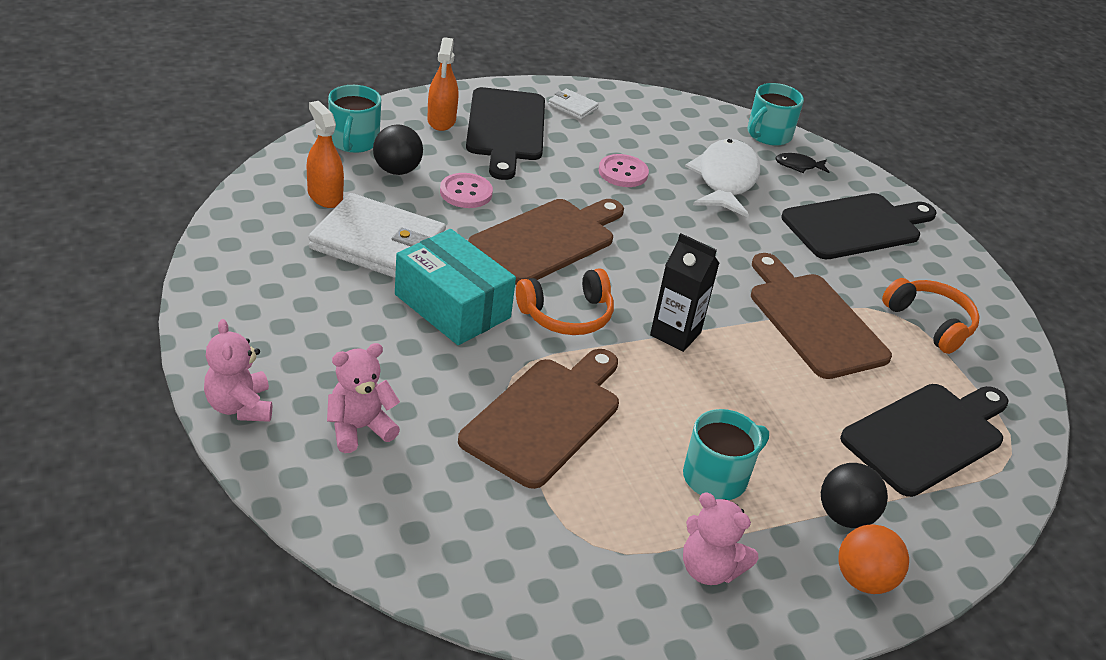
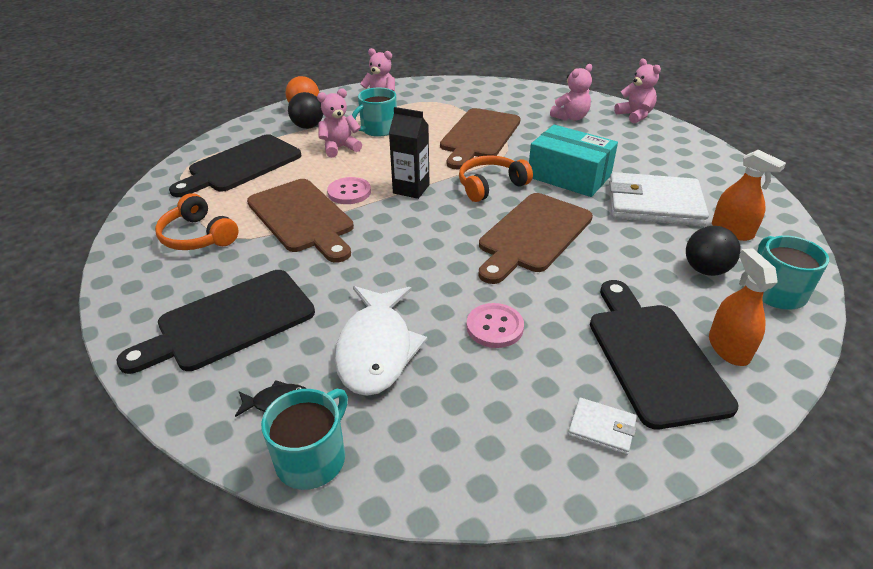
camera: 175 degrees right, 0 degrees up
pink button [440,173,493,208] -> pink button moved to [327,177,371,204]
none -> pink teddy bear [317,88,362,158]

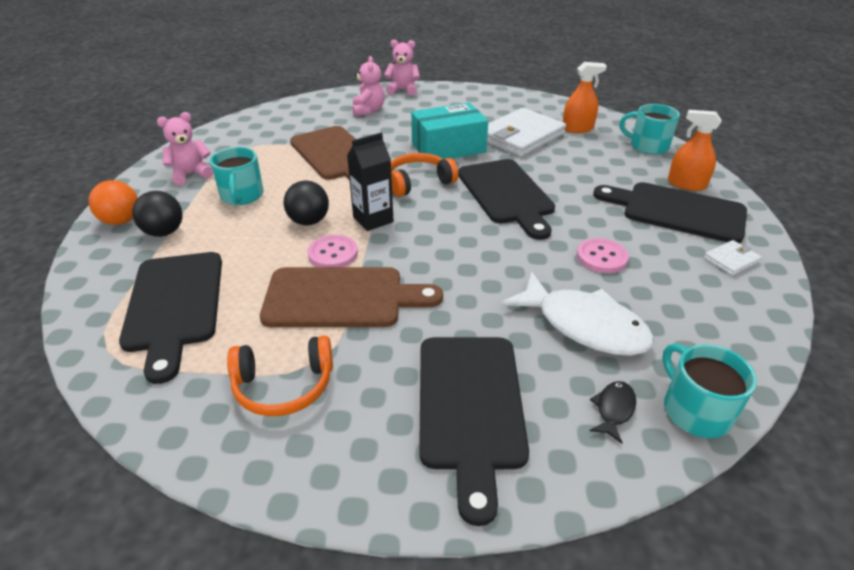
camera: 55 degrees left, 0 degrees up
pink teddy bear [317,88,362,158] -> none
orange headphones [459,155,533,202] -> orange headphones turned 60 degrees clockwise [391,153,459,197]
brown cutting board [479,193,593,284] -> black cutting board [458,159,555,240]
black ball [686,226,741,276] -> black ball moved to [283,180,329,225]

